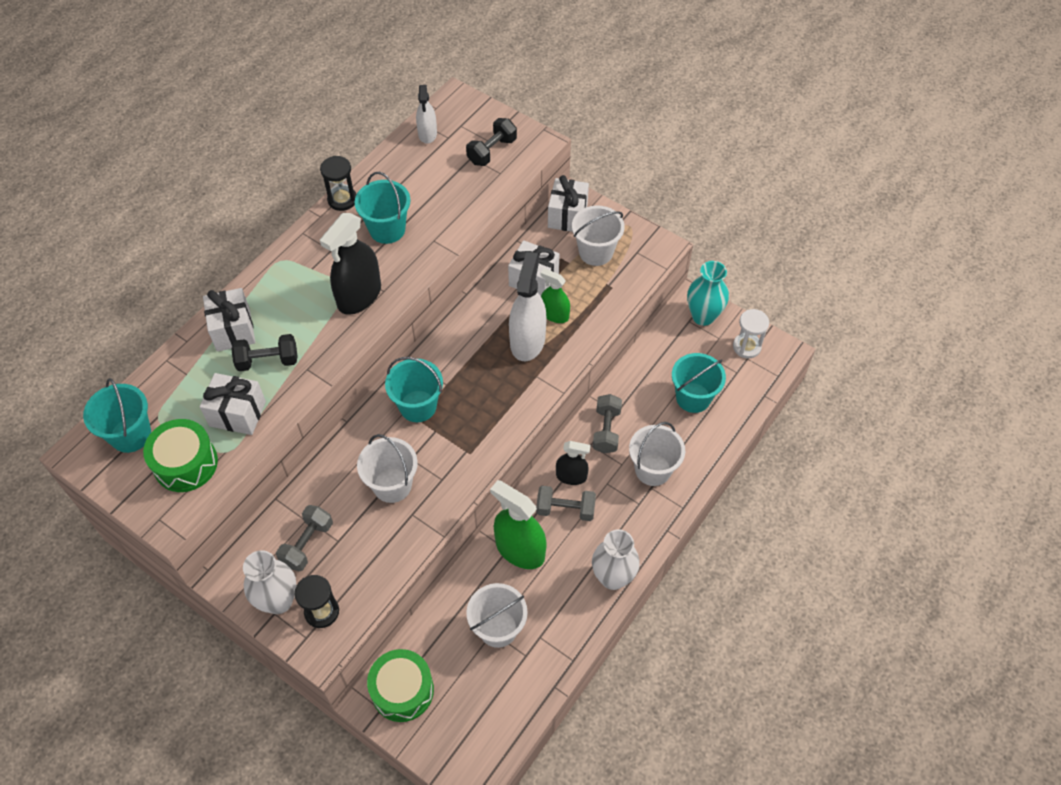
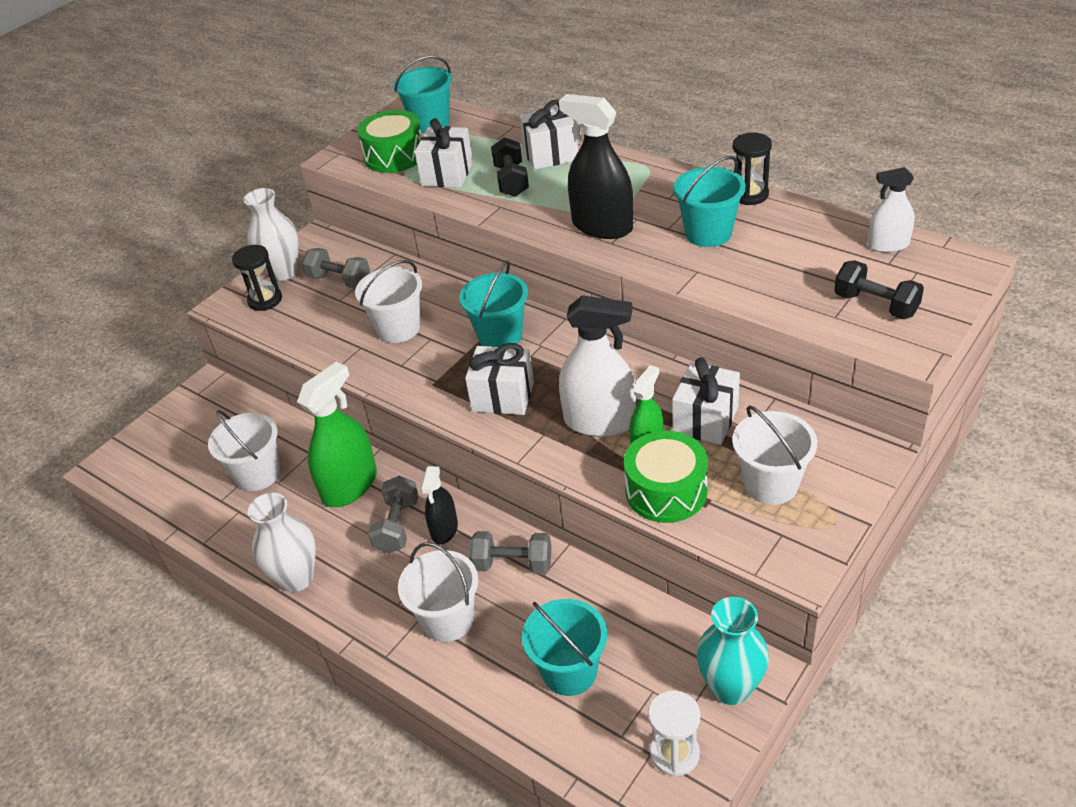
camera: 95 degrees right, 15 degrees down
green drum [367,649,434,722] -> green drum moved to [624,431,708,523]
white gift [548,175,589,232] -> white gift moved to [465,343,534,415]

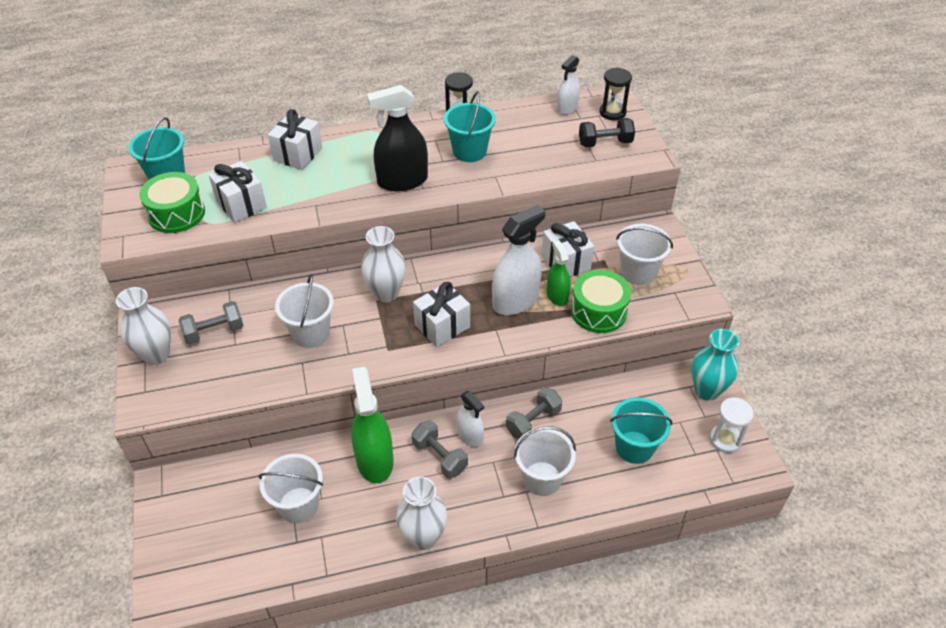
camera: 55 degrees left, 5 degrees up
black hourglass [232,245,282,311] -> black hourglass moved to [599,68,632,120]
black spray bottle [421,466,458,544] -> white spray bottle [456,391,484,447]
turquoise bucket [459,261,528,347] -> white vase [361,226,406,302]
black dumbbell [491,137,529,197] -> none

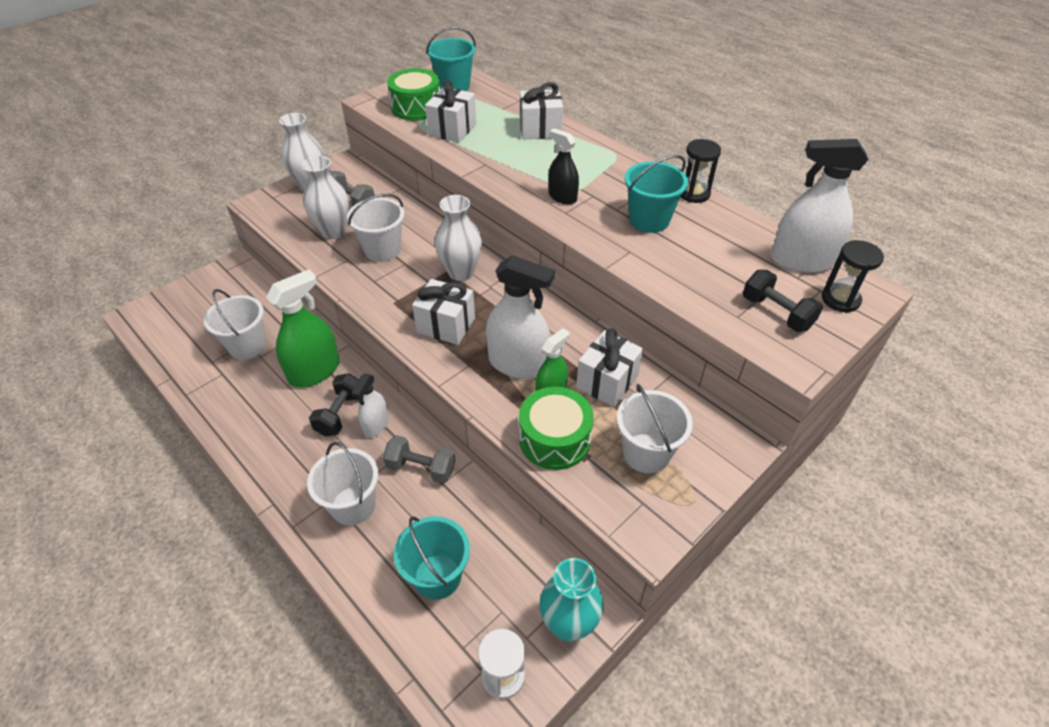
camera: 60 degrees right, 0 degrees up
black spray bottle [367,85,428,192] -> black spray bottle [548,128,579,205], size x0.58
white vase [396,477,448,550] -> white vase moved to [301,156,349,239]
grey dumbbell [412,420,468,478] -> black dumbbell [309,373,359,436]
white spray bottle [557,55,580,115] -> white spray bottle [771,139,869,273], size x1.71

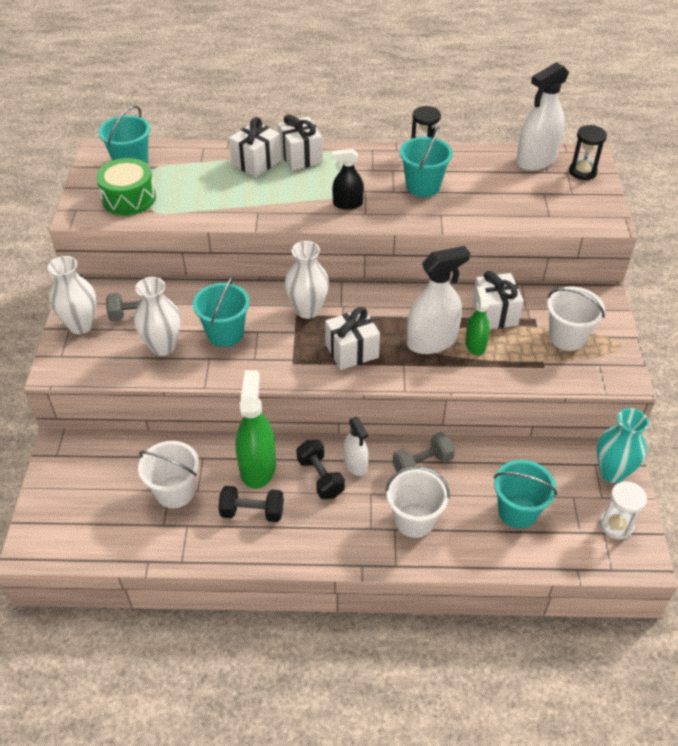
camera: 45 degrees left, 0 degrees up
white bucket [347,194,405,262] -> turquoise bucket [193,275,250,347]
white gift [425,80,476,143] -> white gift moved to [278,115,323,171]
green drum [519,387,594,470] -> none
black dumbbell [743,270,823,332] -> black dumbbell moved to [218,486,284,522]

